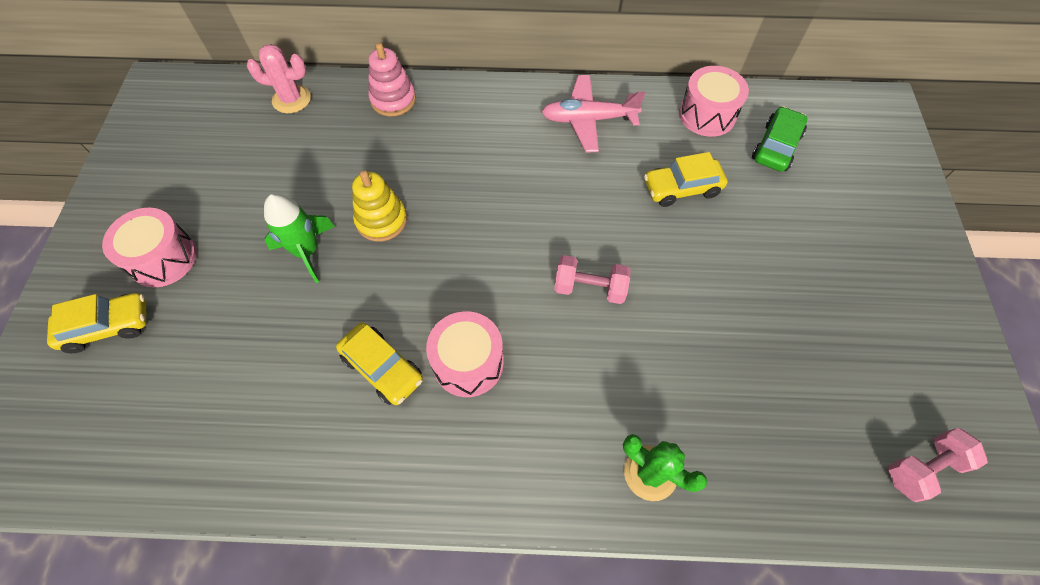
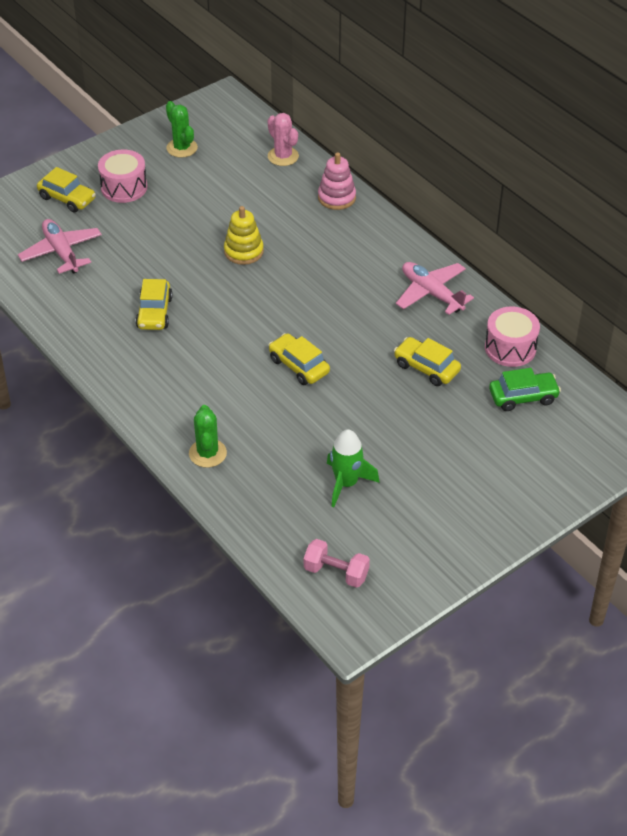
camera: 50 degrees right, 15 degrees down
green rocket [264,193,335,283] -> green rocket moved to [327,429,380,507]
pink drum [426,311,504,397] -> none
pink dumbbell [554,255,630,304] -> yellow car [269,333,330,385]
none -> pink plane [18,219,102,274]
none -> green cactus [166,101,198,158]

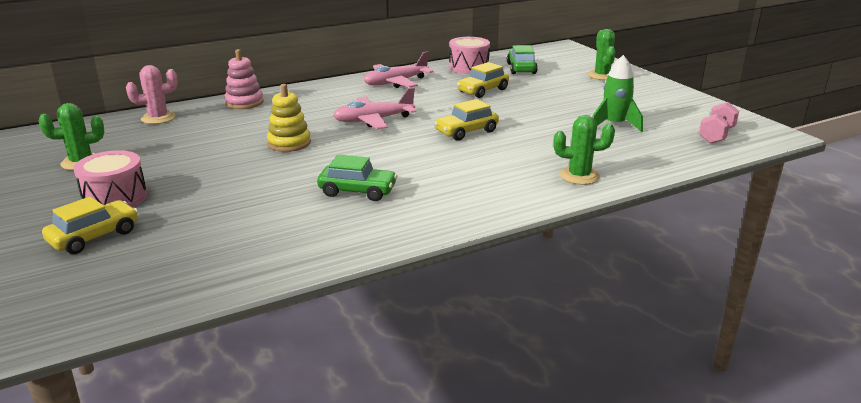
camera: 80 degrees left, 20 degrees down
pink plane [18,219,102,274] -> pink plane moved to [333,88,416,129]
yellow car [135,279,173,330] -> green car [317,155,397,201]
none -> green cactus [588,29,615,80]

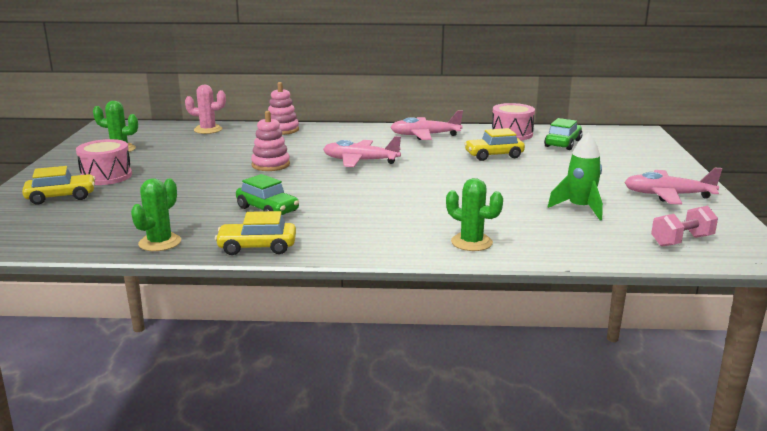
camera: 30 degrees right, 5 degrees down
yellow stacking toy [267,84,311,152] -> pink stacking toy [251,111,290,171]
yellow car [434,99,499,141] -> yellow car moved to [215,211,296,255]
green cactus [588,29,615,80] -> green cactus moved to [131,178,181,251]
none -> pink plane [624,168,722,205]

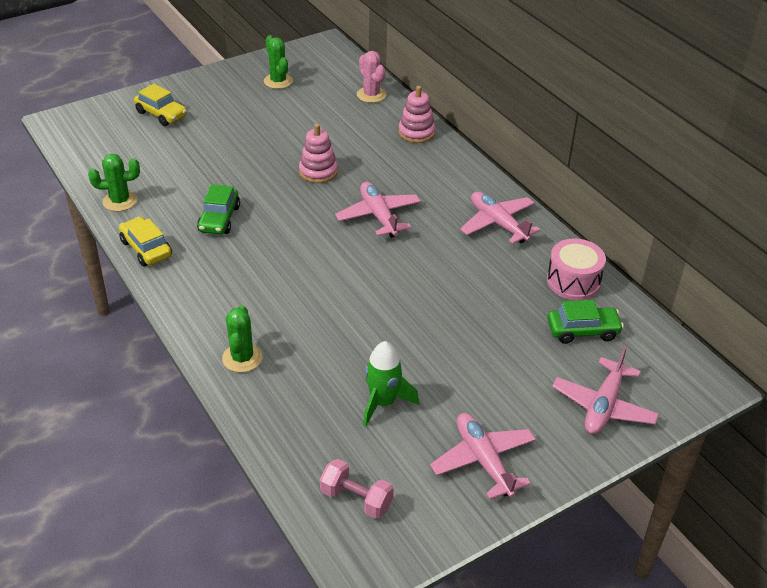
camera: 55 degrees right, 20 degrees up
pink drum [76,139,132,185] -> none
yellow car [464,128,525,161] -> none
none -> pink plane [552,346,659,434]

